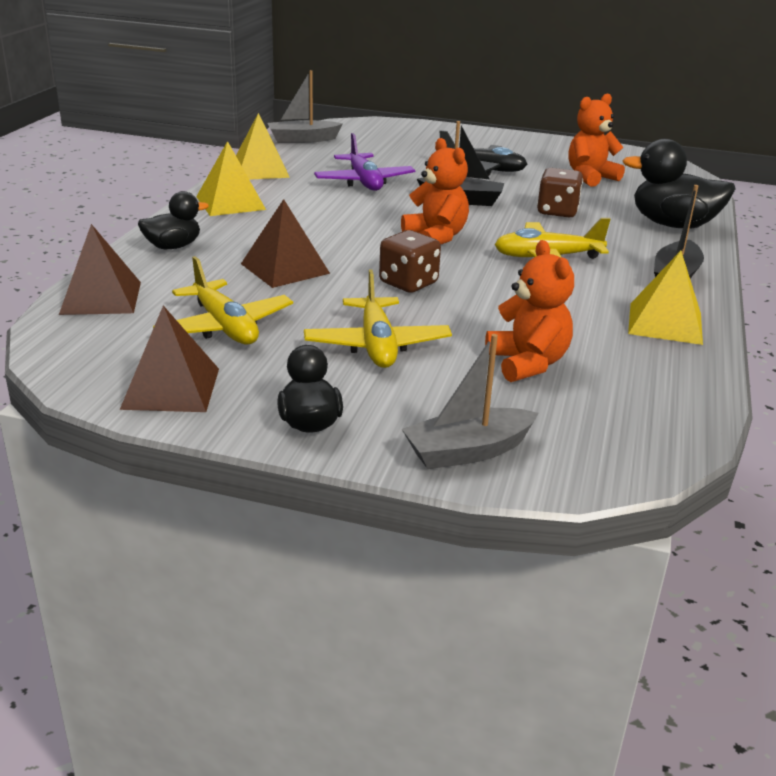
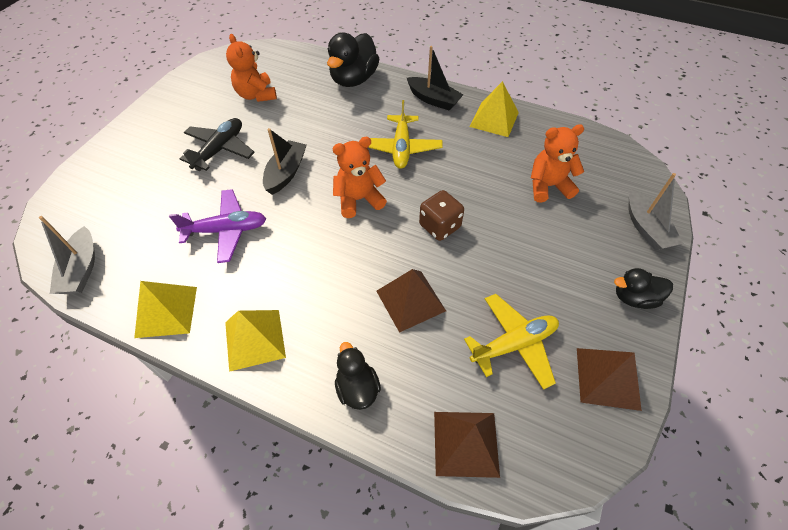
camera: 80 degrees left, 25 degrees up
yellow plane [304,269,452,368] -> none
brown dice [537,168,583,217] -> none

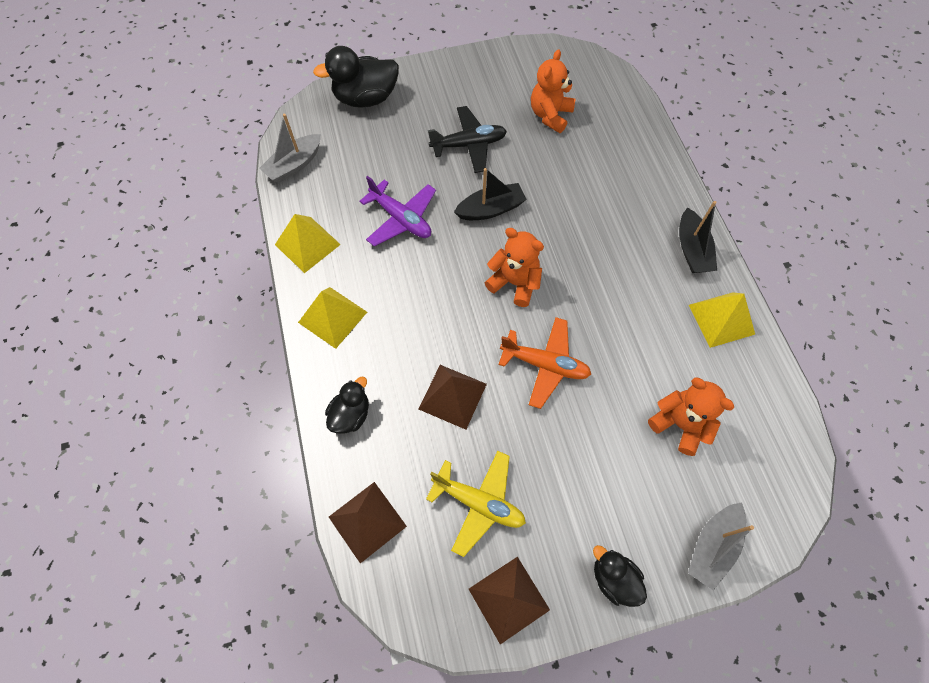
camera: 50 degrees right, 10 degrees up
black duck [327,33,379,87] -> black duck moved to [313,46,399,108]
yellow plane [368,100,442,169] -> none
brown dice [419,190,464,241] -> orange plane [499,317,591,409]

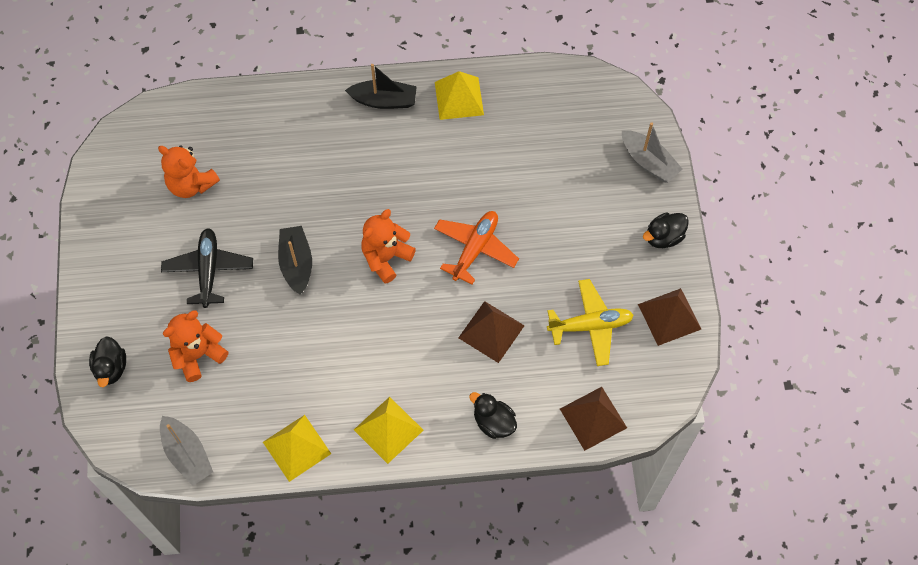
camera: 80 degrees left, 0 degrees up
black duck [313,46,399,108] -> black duck [89,336,126,387], size x0.59
purple plane [360,176,436,246] -> none
yellow plane [426,451,526,557] -> yellow plane turned 45 degrees clockwise [547,279,634,366]
orange teddy bear [648,377,734,456] -> orange teddy bear moved to [163,311,228,382]

